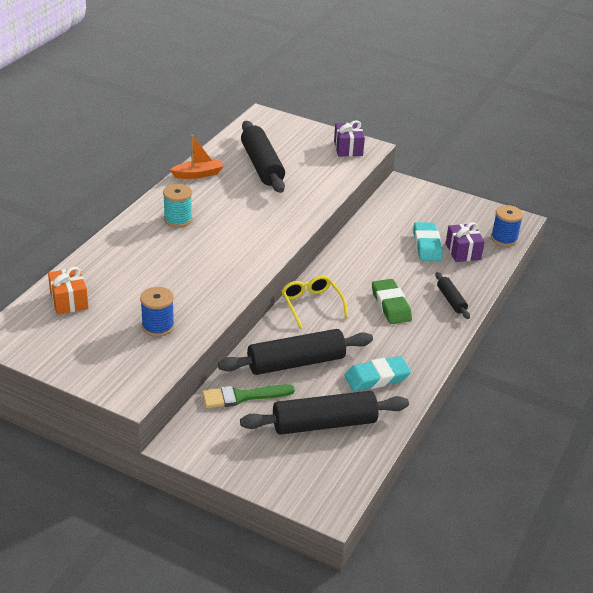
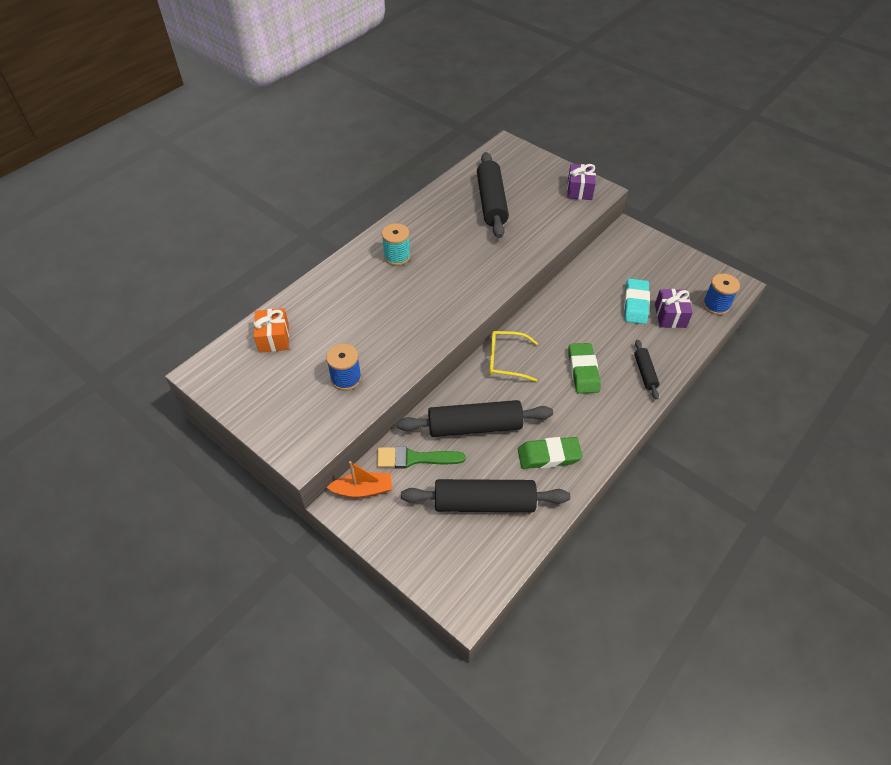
camera: 15 degrees right, 15 degrees up
orange boat [170,134,224,179] -> orange boat moved to [326,461,392,498]
yellow glasses [281,275,348,329] -> yellow glasses turned 75 degrees counterclockwise [489,331,538,382]
turquoise eraser [344,356,411,391] -> green eraser [518,437,583,469]

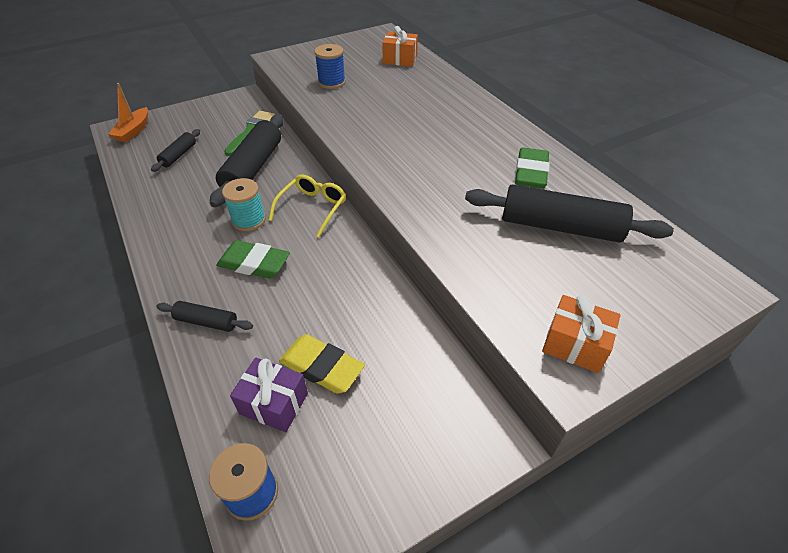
camera: 110 degrees right, 5 degrees down
orange boat [326,461,392,498] -> orange boat moved to [108,83,148,142]
turquoise spool [382,223,411,266] -> turquoise spool moved to [222,178,266,231]
black rolling pin [401,479,570,512] -> black rolling pin [151,129,200,172], size x0.50
green eraser [518,437,583,469] -> green eraser moved to [515,147,550,189]
purple gift [567,164,596,200] -> orange gift [542,295,620,373]
turquoise eraser [624,278,650,324] -> yellow eraser [279,334,365,394]

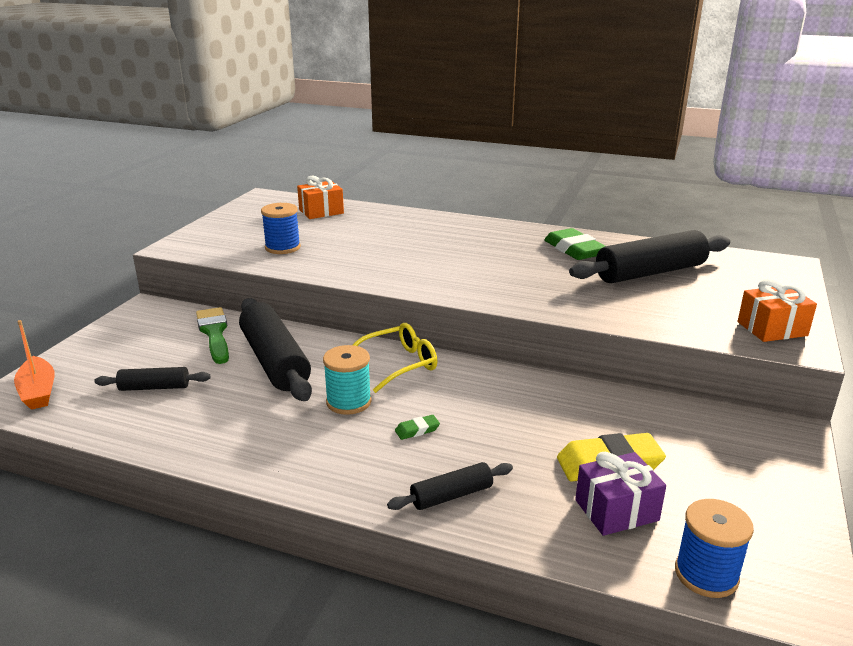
camera: 40 degrees left, 20 degrees down
black rolling pin [151,129,200,172] -> black rolling pin turned 75 degrees counterclockwise [94,367,210,391]
green eraser [216,240,290,278] -> green eraser [395,415,440,440], size x0.46
yellow glasses [269,174,346,237] -> yellow glasses turned 75 degrees clockwise [353,323,438,393]

